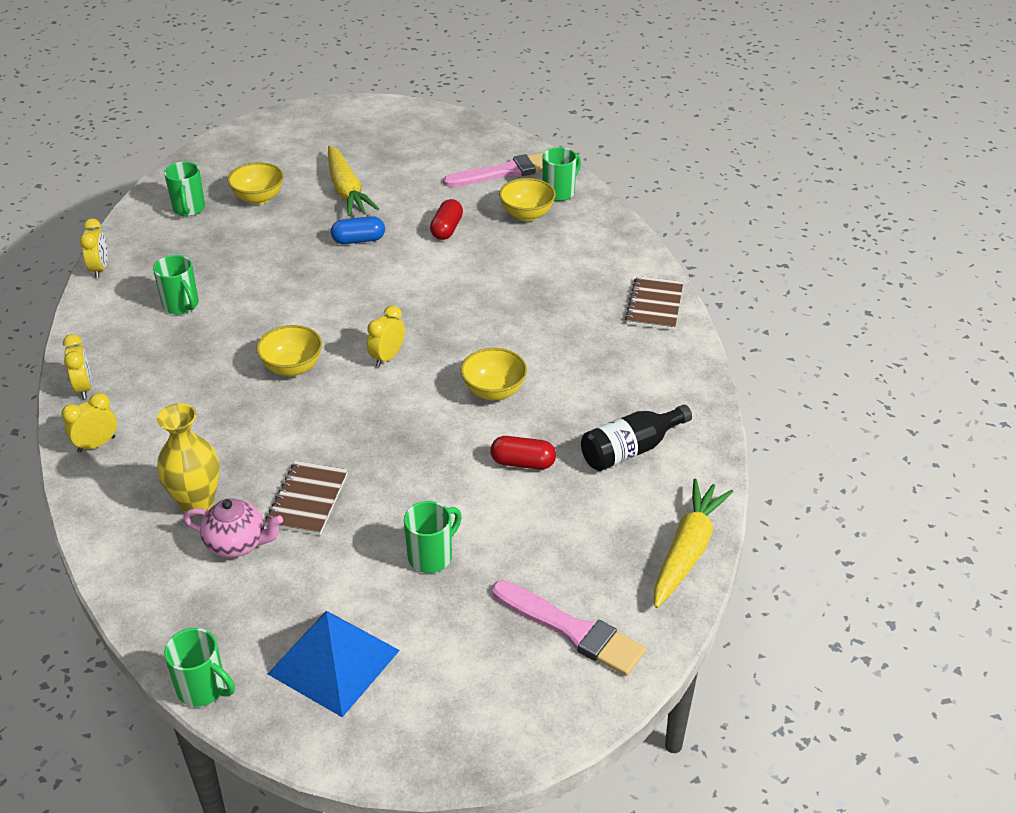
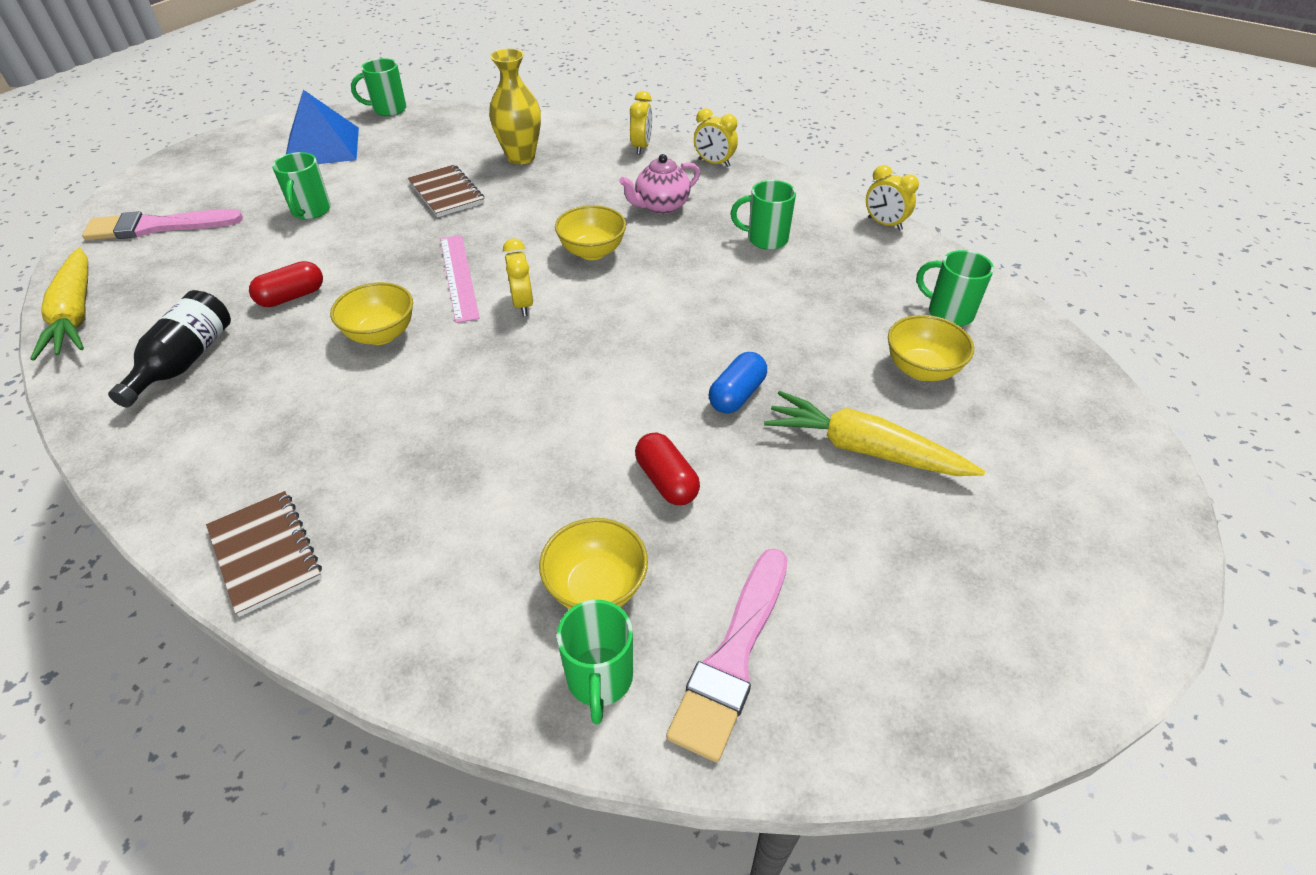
camera: 135 degrees right, 5 degrees up
pink teapot [183,498,283,558] -> pink teapot moved to [619,154,700,214]
none -> pink ruler [440,235,480,323]

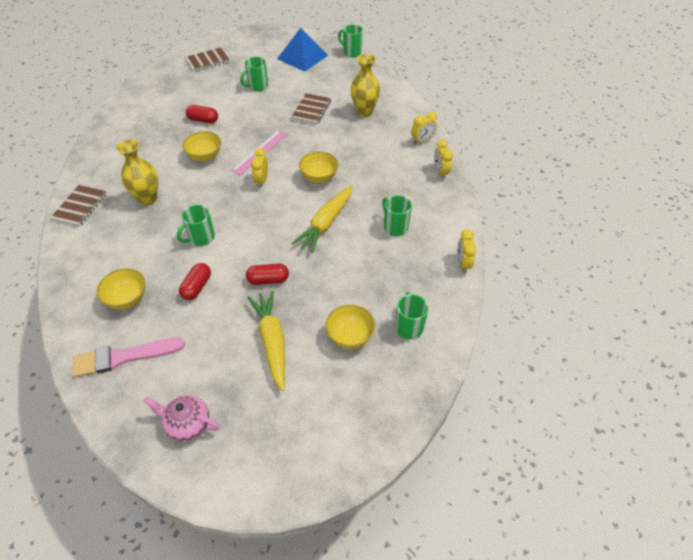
camera: 50 degrees right, 5 degrees up
yellow carrot [30,248,88,361] -> yellow carrot moved to [291,185,353,253]
pink brush [82,209,243,241] -> brown notebook [185,47,230,72]
black bottle [108,290,231,407] -> none
yellow clock [503,238,534,316] -> yellow clock turned 150 degrees clockwise [251,148,268,188]
green mug [557,599,633,724] -> green mug moved to [177,205,215,246]
pink teapot [619,154,700,214] -> pink teapot moved to [144,395,220,442]
blue capsule [709,352,767,413] -> red capsule [246,264,289,285]
none -> yellow vase [116,139,158,206]

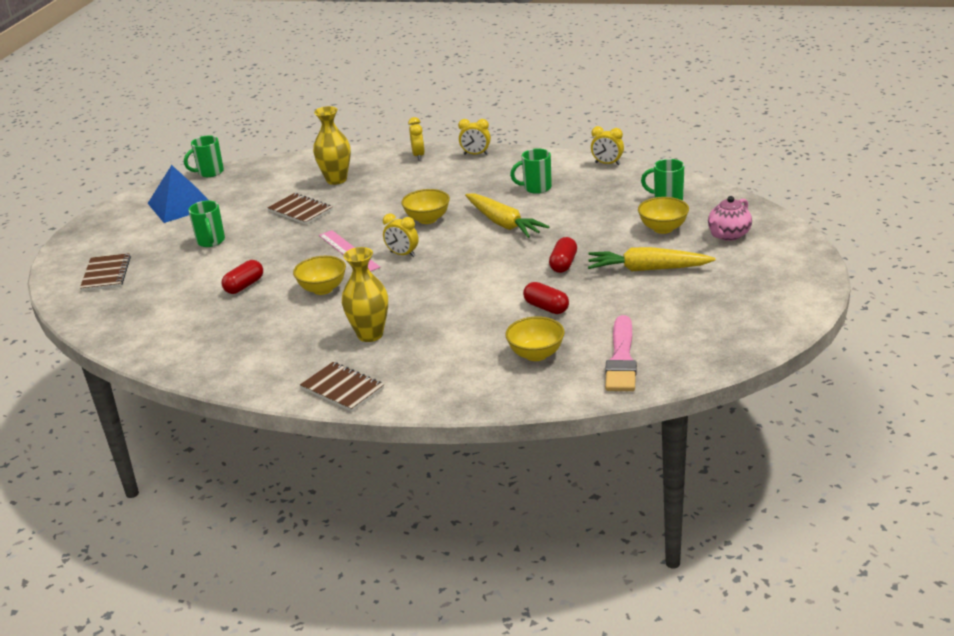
camera: 65 degrees left, 20 degrees down
pink teapot [144,395,220,442] -> pink teapot moved to [708,196,752,241]
green mug [177,205,215,246] -> none

